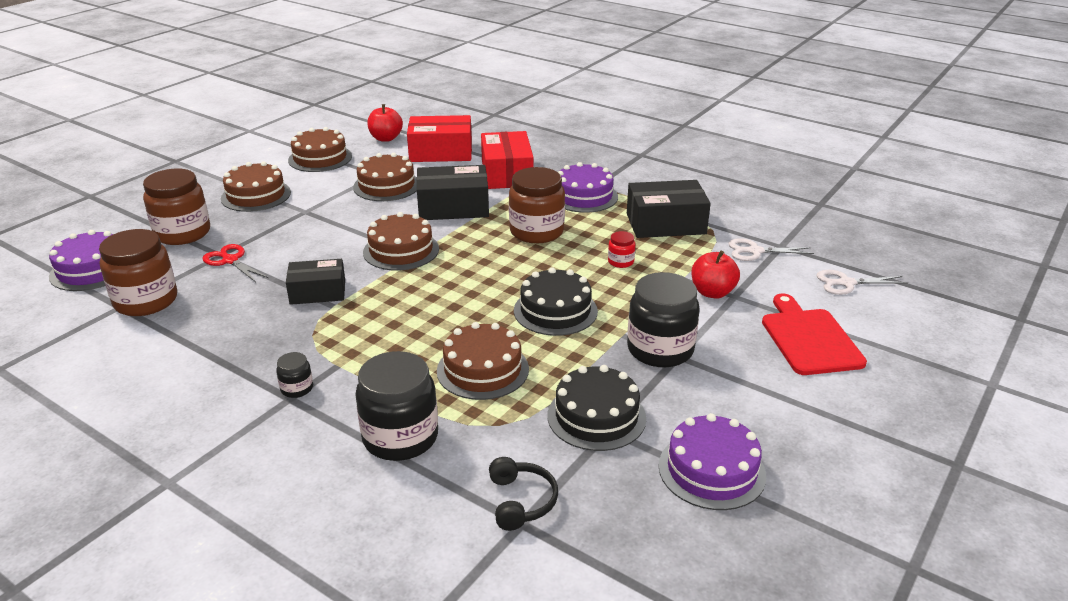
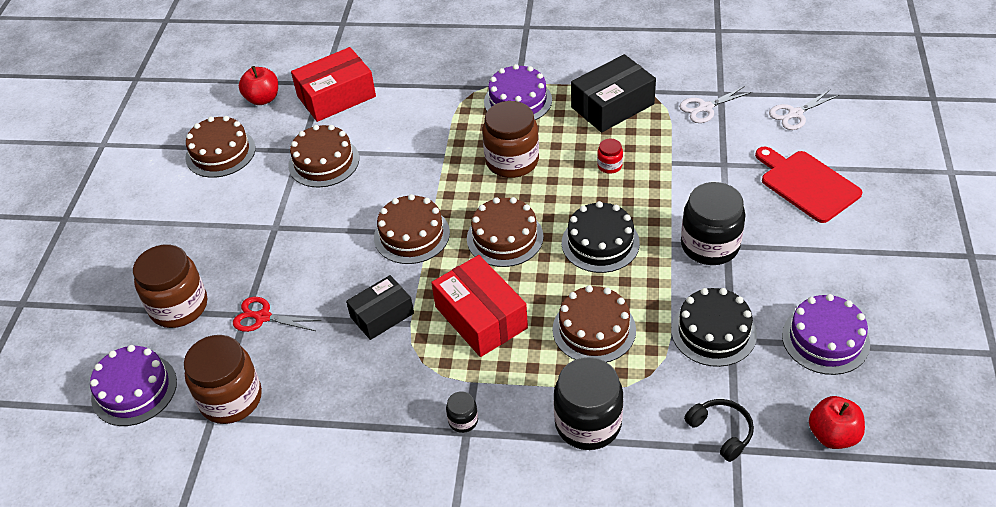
camera: 25 degrees left, 15 degrees up
brown cake [221,161,291,212] -> brown cake moved to [467,197,544,267]
black box [417,165,489,220] -> none
red box [481,131,534,189] -> red box moved to [431,255,528,357]
red apple [691,250,740,299] -> red apple moved to [809,396,865,449]

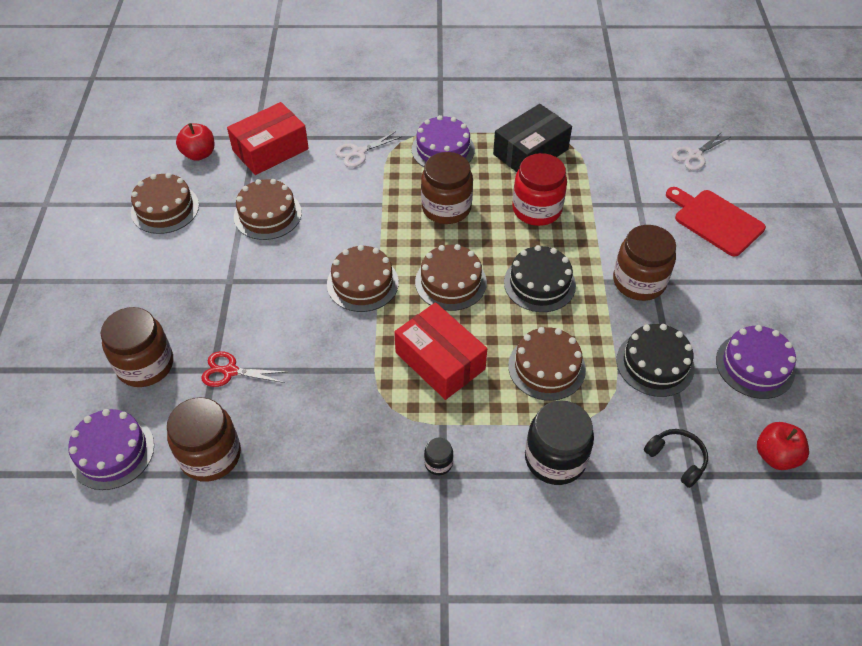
camera: 10 degrees left, 5 degrees up
black box [346,275,414,340] -> none
red jar [597,139,623,174] -> red jar [512,153,567,226], size x2.19
white scissors [679,86,752,123] -> white scissors moved to [335,131,401,168]
black jar [681,182,745,265] -> brown jar [613,225,676,301]

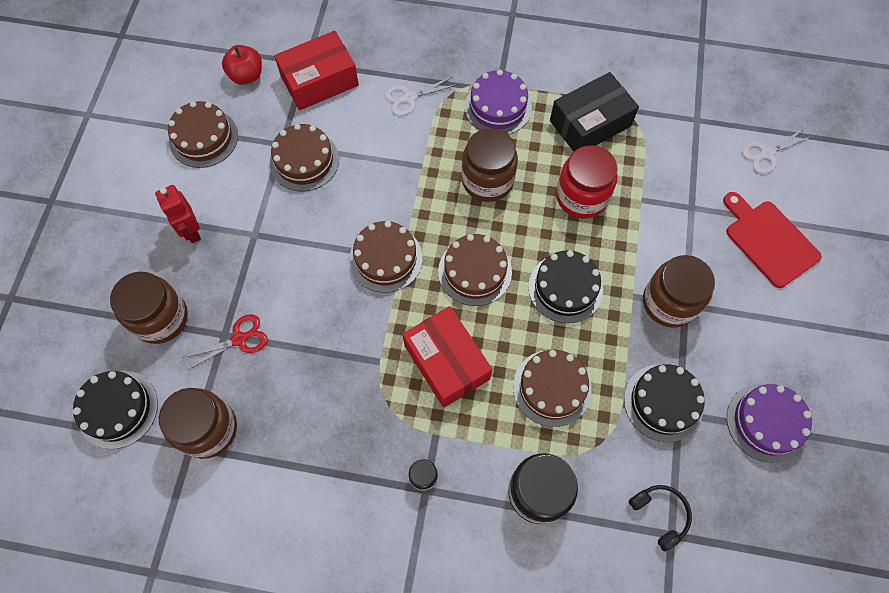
camera: 10 degrees right, 15 degrees up
purple cake [68,409,154,490] -> black cake [73,371,158,449]
red scissors [201,351,286,387] -> red scissors turned 135 degrees clockwise [183,314,268,370]
red apple [757,422,809,470] -> none
none -> red robot [155,185,201,243]

